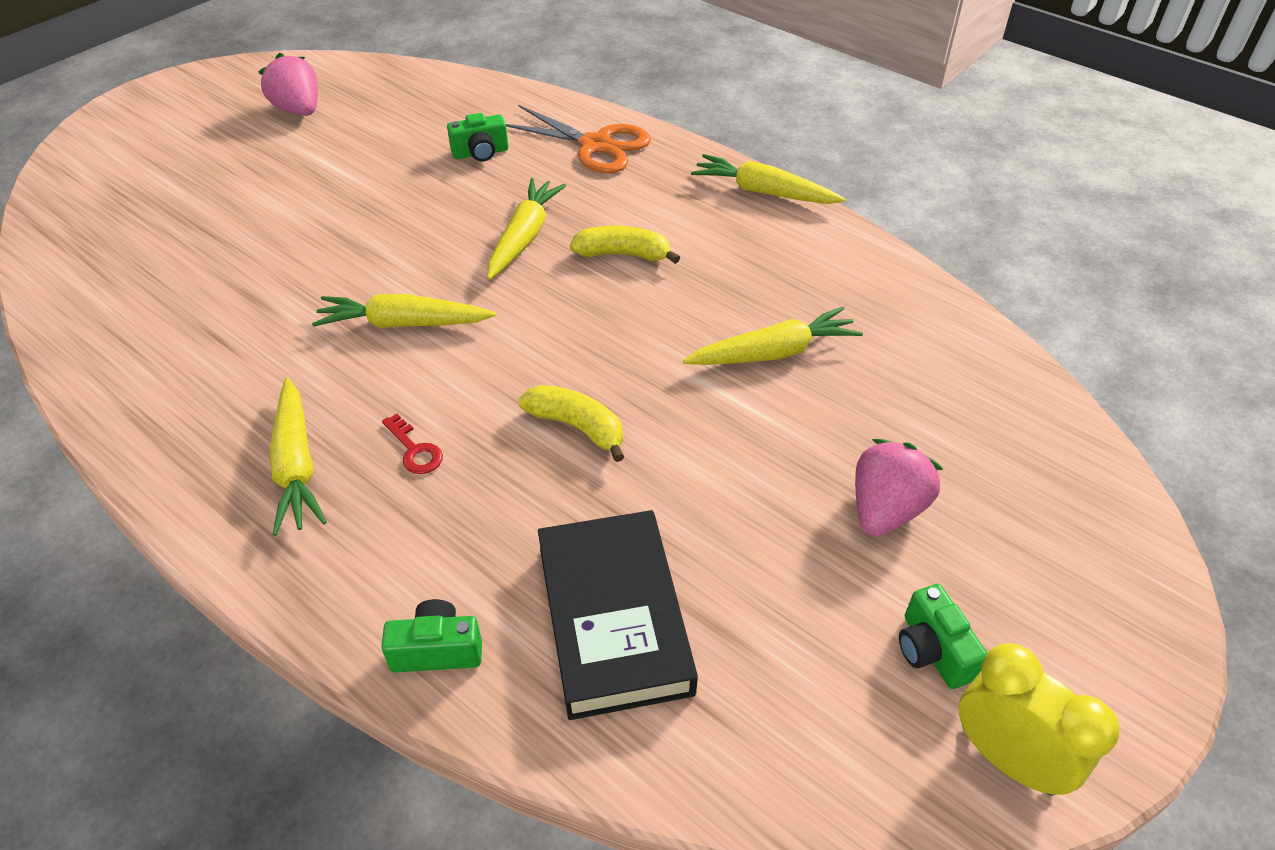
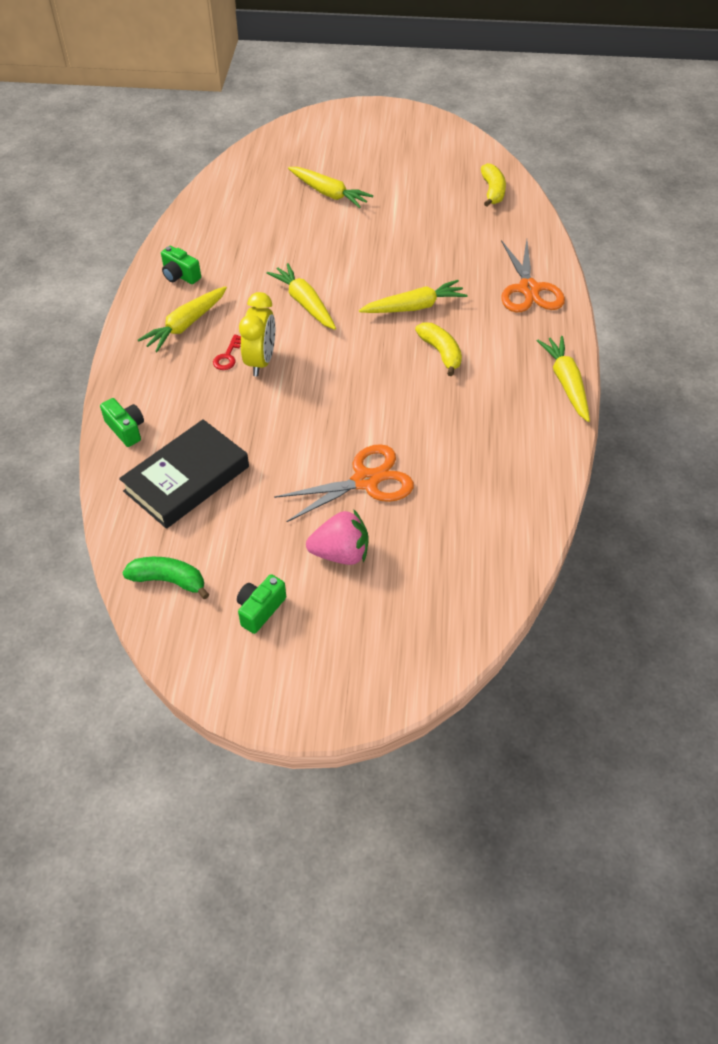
camera: 55 degrees right, 5 degrees up
pink strawberry [258,53,318,116] -> none
green camera [447,113,508,161] -> green camera moved to [161,246,201,284]
yellow banana [518,385,624,462] -> yellow banana moved to [481,163,506,207]
yellow carrot [683,307,863,365] -> yellow carrot moved to [288,167,373,208]
yellow clock [959,643,1120,795] -> yellow clock moved to [239,292,275,376]
none -> green banana [122,557,209,599]
none -> orange scissors [274,444,414,522]

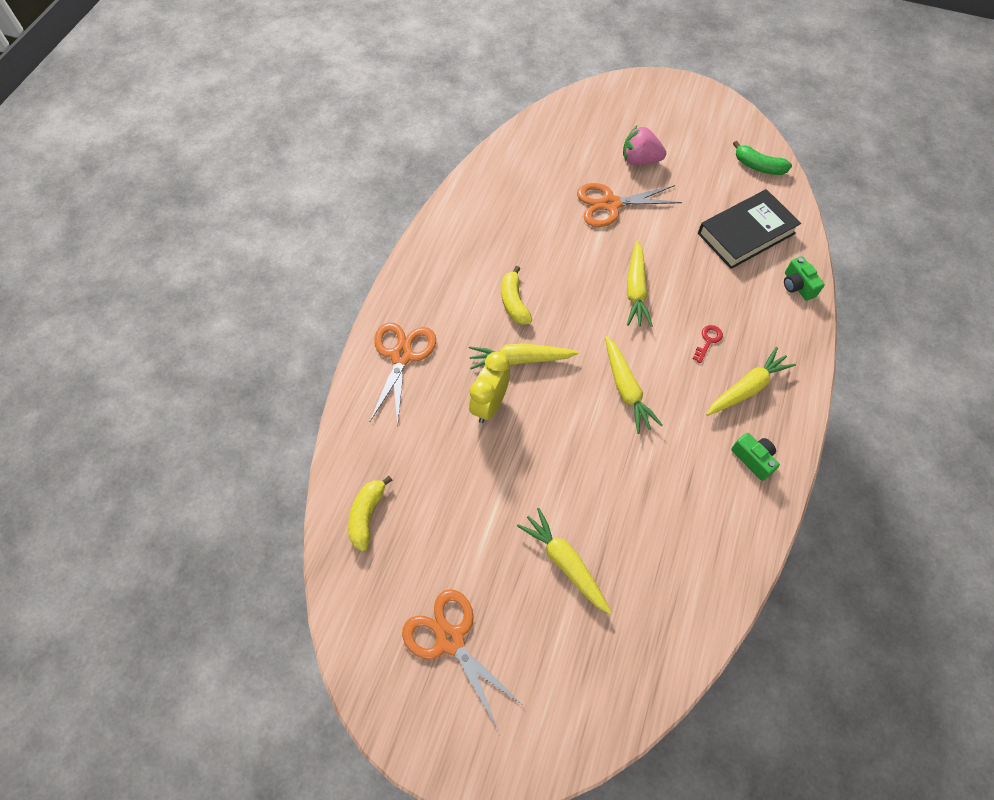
camera: 165 degrees left, 10 degrees up
green camera [237,574,286,634] -> none
yellow clock [239,292,275,376] -> yellow clock moved to [469,352,510,423]
yellow carrot [537,336,590,422] -> yellow carrot moved to [627,241,653,327]
none -> orange scissors [402,589,524,729]

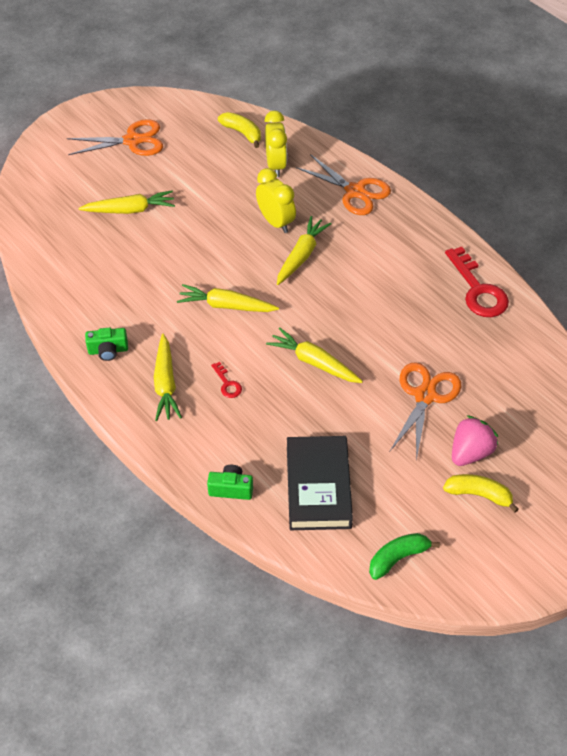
camera: 120 degrees right, 10 degrees down
yellow banana [501,266,532,325] -> yellow banana moved to [443,474,519,513]
none -> yellow clock [265,111,287,177]
none -> red key [445,247,509,317]

